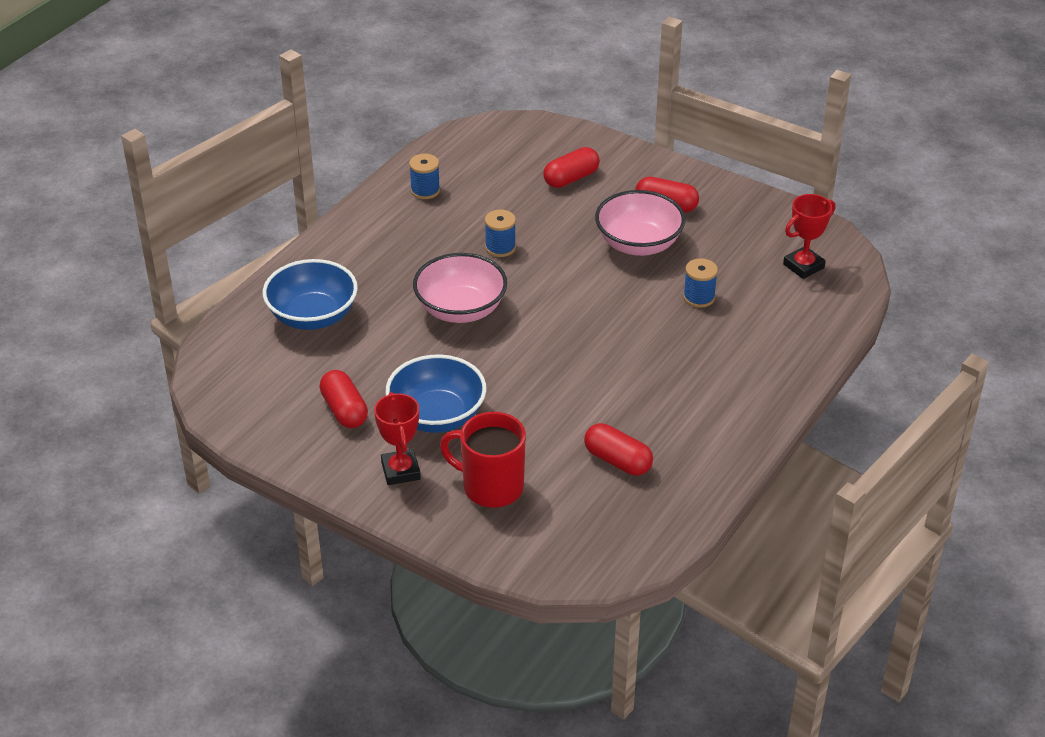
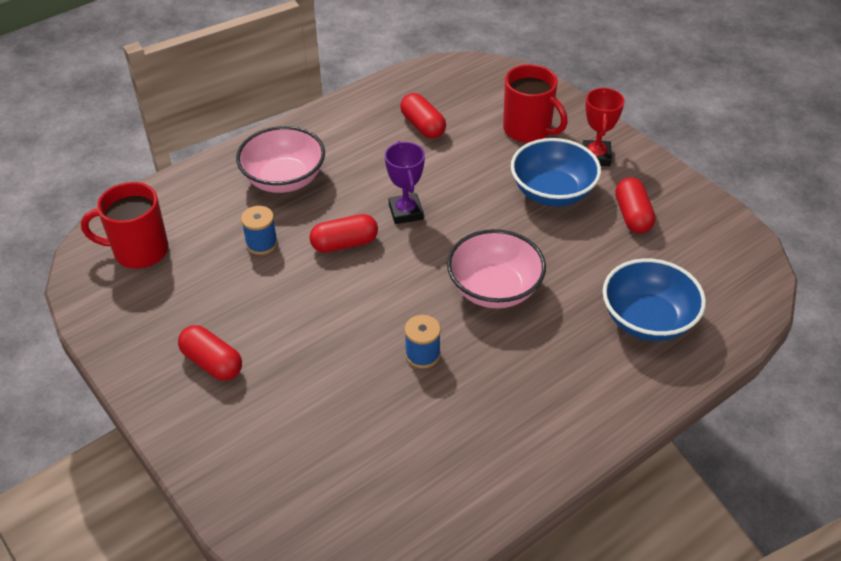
camera: 160 degrees left, 5 degrees up
blue spool [409,154,440,199] -> none
red capsule [543,147,600,188] -> red capsule moved to [309,214,378,253]
pink bowl [595,190,685,256] -> pink bowl moved to [236,126,325,193]
red trophy [783,194,835,279] -> red mug [81,182,168,269]
none -> purple trophy [385,141,425,224]

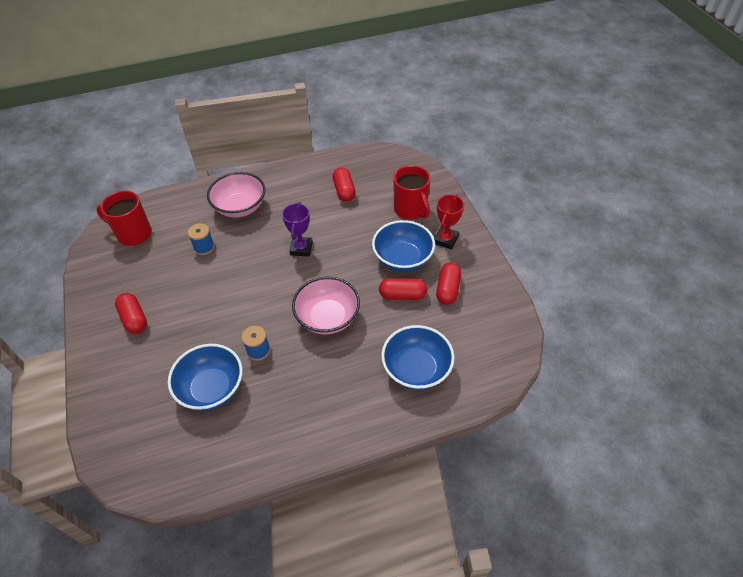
camera: 20 degrees right, 5 degrees up
red capsule [309,214,378,253] -> red capsule moved to [379,278,428,300]
none -> blue bowl [168,344,243,410]

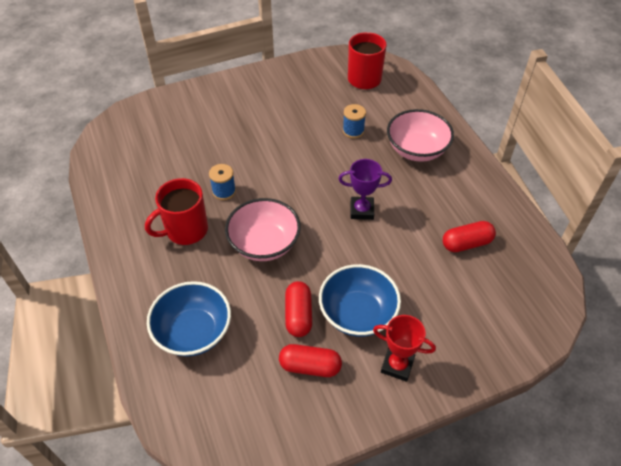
camera: 85 degrees right, 0 degrees up
red capsule [115,293,147,334] -> none
blue bowl [168,344,243,410] -> none
red mug [393,165,430,220] -> red mug moved to [145,178,208,245]

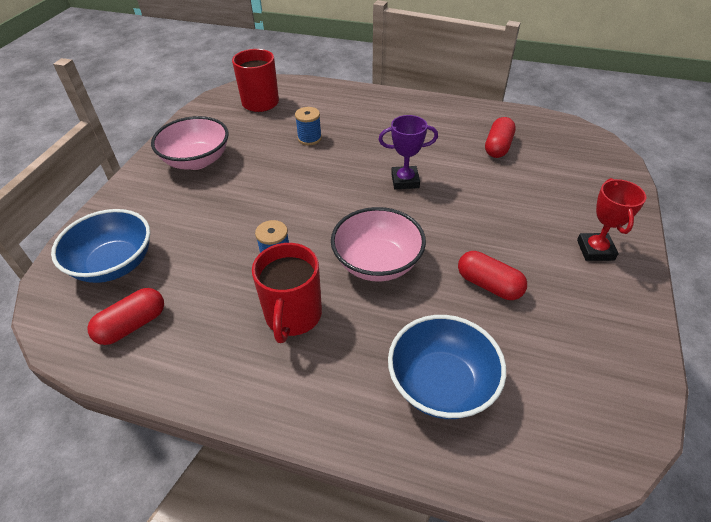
camera: 50 degrees left, 5 degrees down
red capsule [279,344,342,377] -> red capsule moved to [87,288,164,345]
blue bowl [319,264,401,337] -> blue bowl moved to [51,209,150,283]
purple trophy [338,159,392,220] -> purple trophy turned 45 degrees clockwise [378,115,438,189]
red trophy [373,315,436,382] -> red trophy turned 60 degrees counterclockwise [577,178,646,261]
pink bowl [387,109,454,162] -> pink bowl moved to [151,116,229,170]

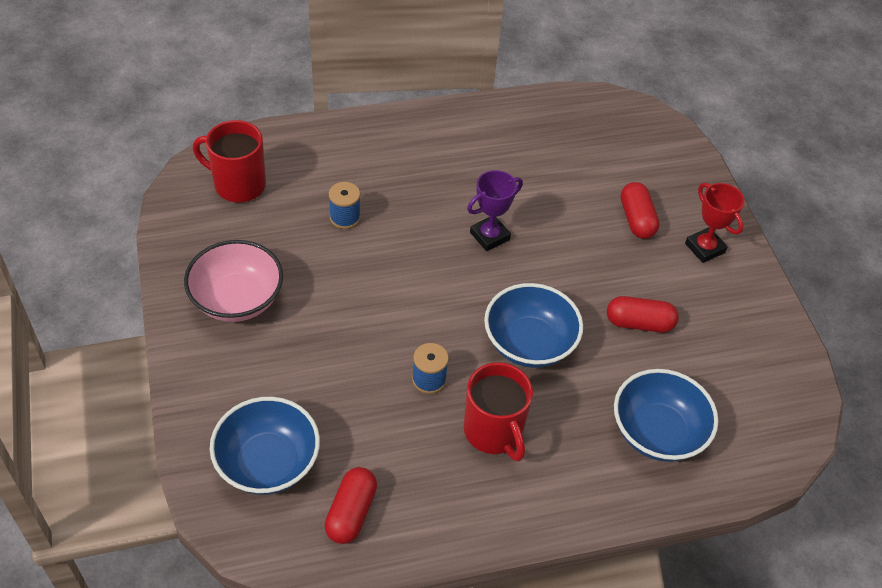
camera: 35 degrees left, 5 degrees up
pink bowl [331,207,426,282] -> blue bowl [484,283,583,368]
red capsule [485,117,516,158] -> red capsule moved to [621,182,659,239]

